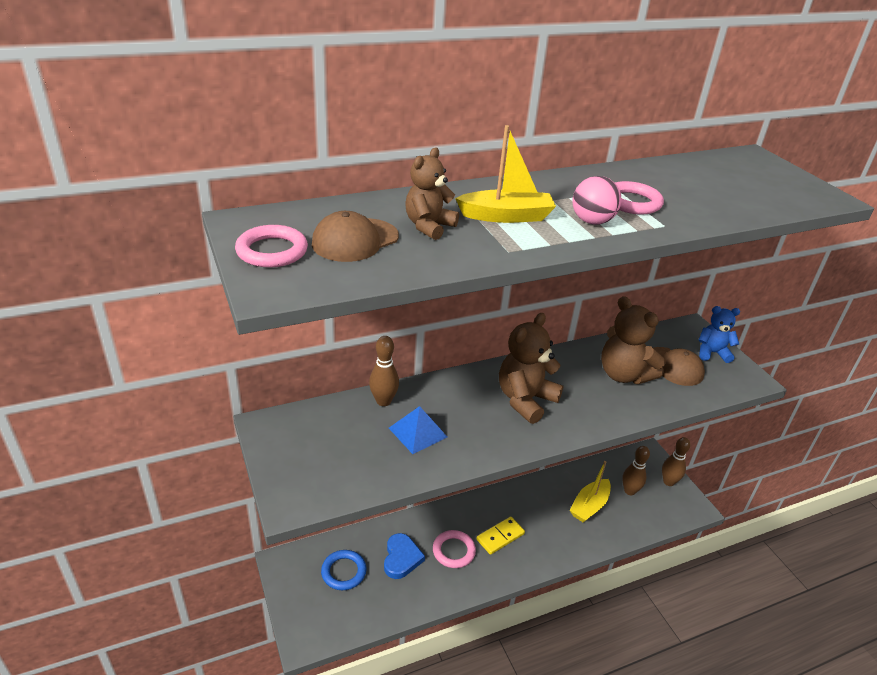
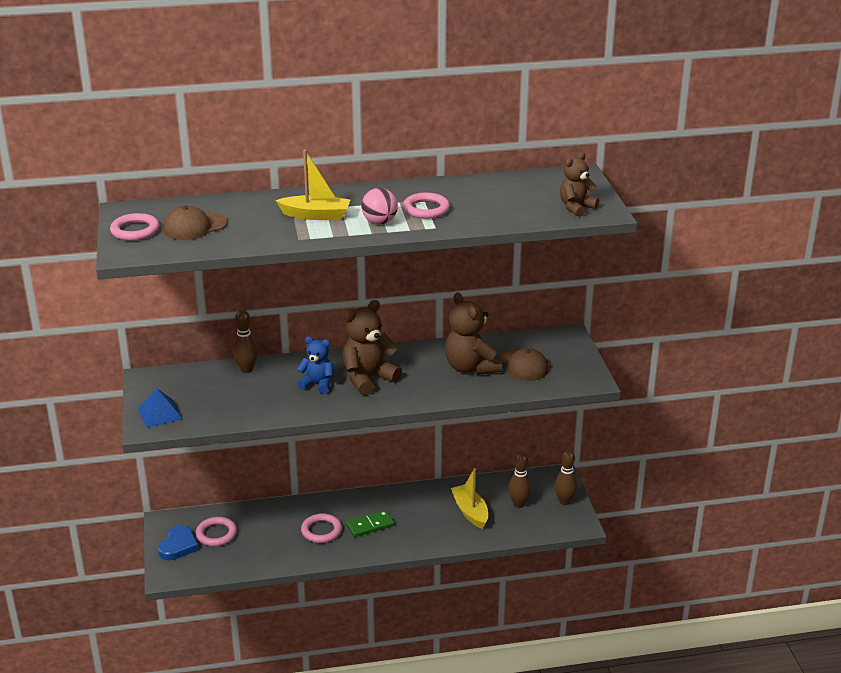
camera: 15 degrees right, 5 degrees down
blue ring [321,550,367,590] -> pink ring [196,517,237,546]
blue heart [384,533,425,579] -> blue heart moved to [158,525,199,560]
blue pyramid [389,406,447,454] -> blue pyramid moved to [138,389,183,428]
brown teddy bear [405,147,459,240] -> brown teddy bear moved to [560,152,599,217]
yellow domino [476,517,525,555] -> green domino [346,510,394,537]
yellow boat [570,461,611,523] -> yellow boat turned 105 degrees clockwise [451,468,488,529]
blue teddy bear [698,306,740,363] -> blue teddy bear moved to [297,336,333,394]

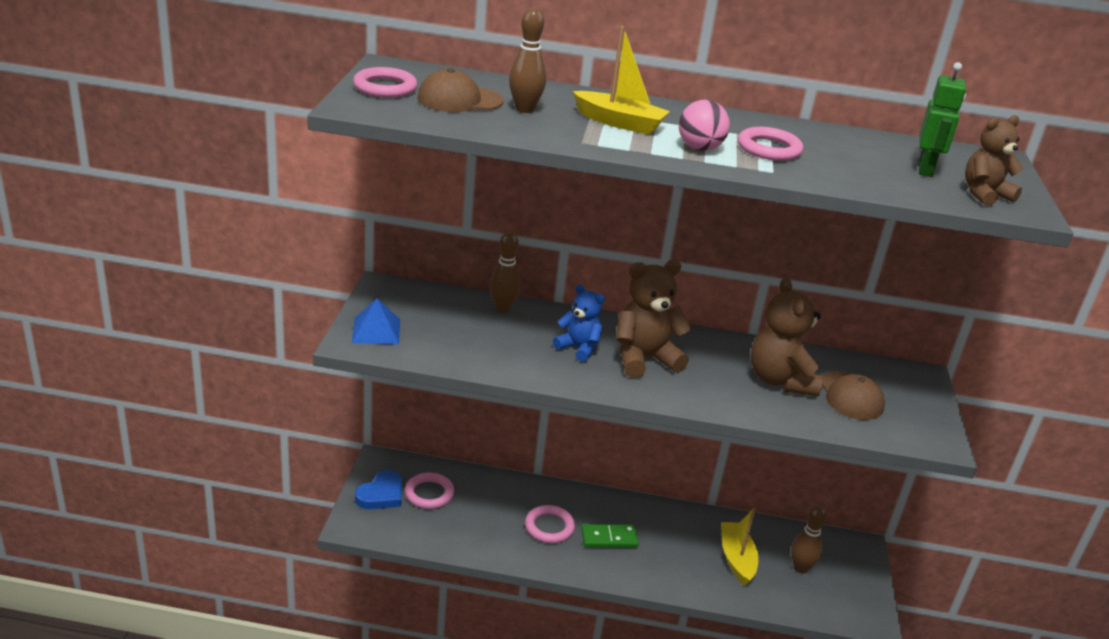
camera: 15 degrees right, 0 degrees up
brown bowling pin [554,450,578,505] -> brown bowling pin moved to [509,8,546,113]
none -> green robot [918,62,966,177]

